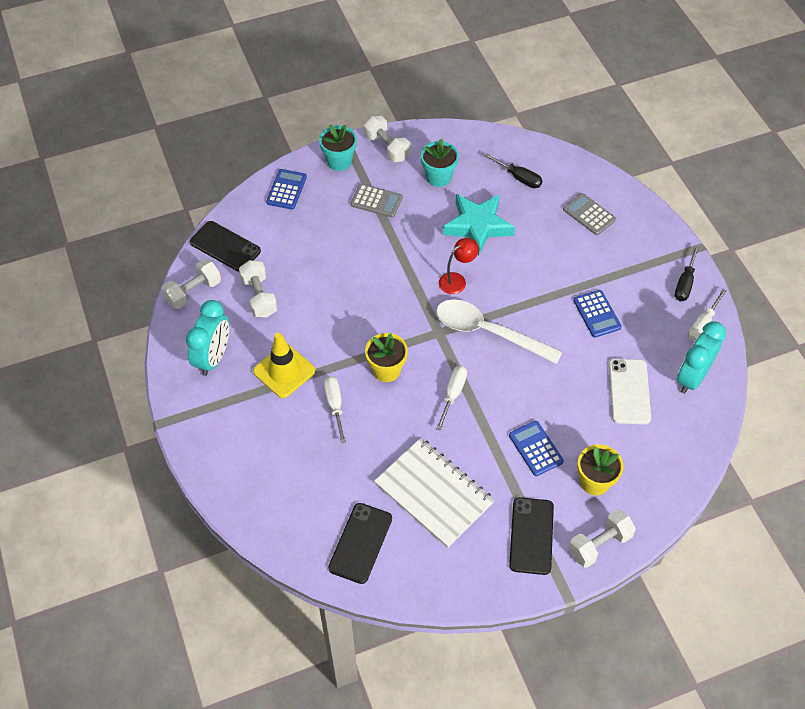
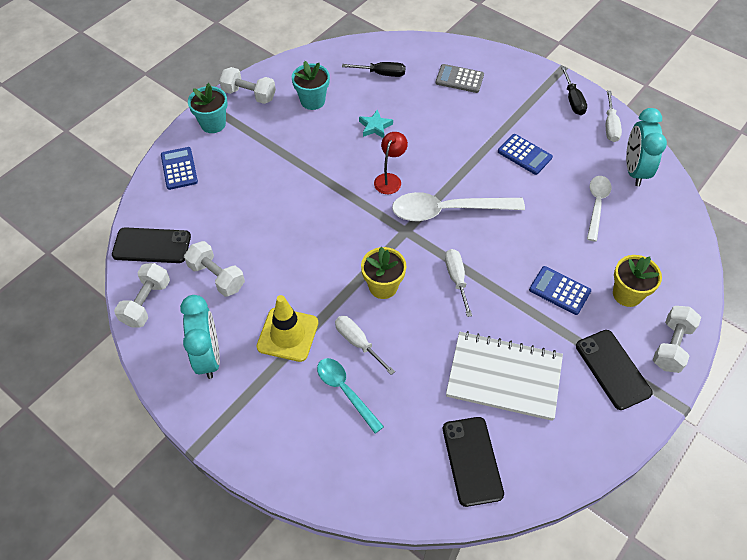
camera: 30 degrees left, 0 degrees up
grey calculator [350,184,403,218] -> none
turquoise star [443,194,515,256] -> turquoise star [359,109,393,138], size x0.49
white phone [609,359,651,424] -> white spoon [587,176,611,242]
none -> turquoise spoon [317,358,384,434]

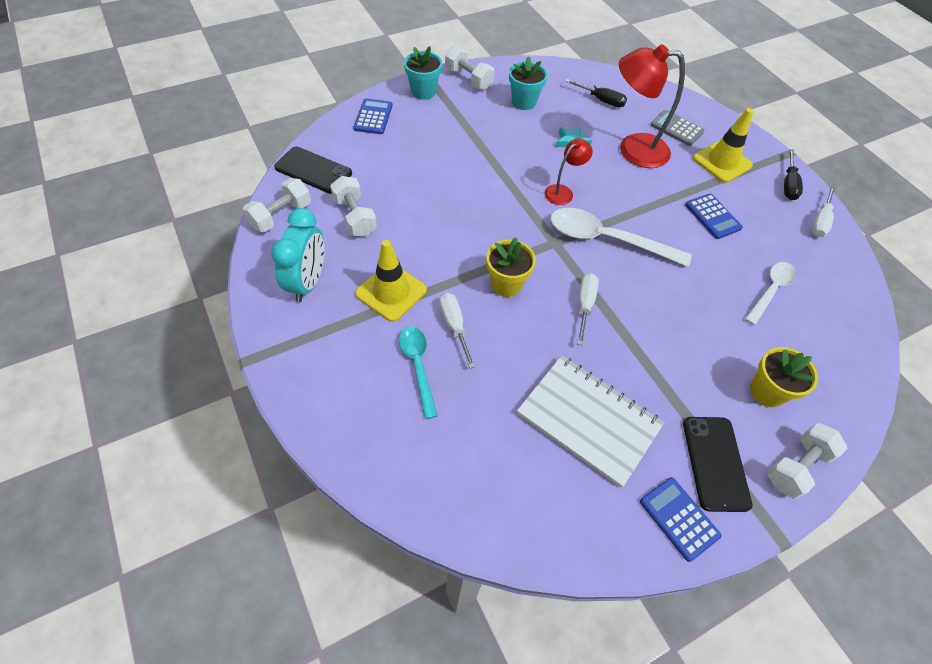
camera: 20 degrees right, 0 degrees up
black phone [443,417,504,507] -> none
blue calculator [529,266,591,315] -> blue calculator moved to [640,477,721,562]
turquoise clock [626,108,667,186] -> none
none -> red lamp [619,44,685,168]
none -> yellow traffic cone [693,108,753,183]

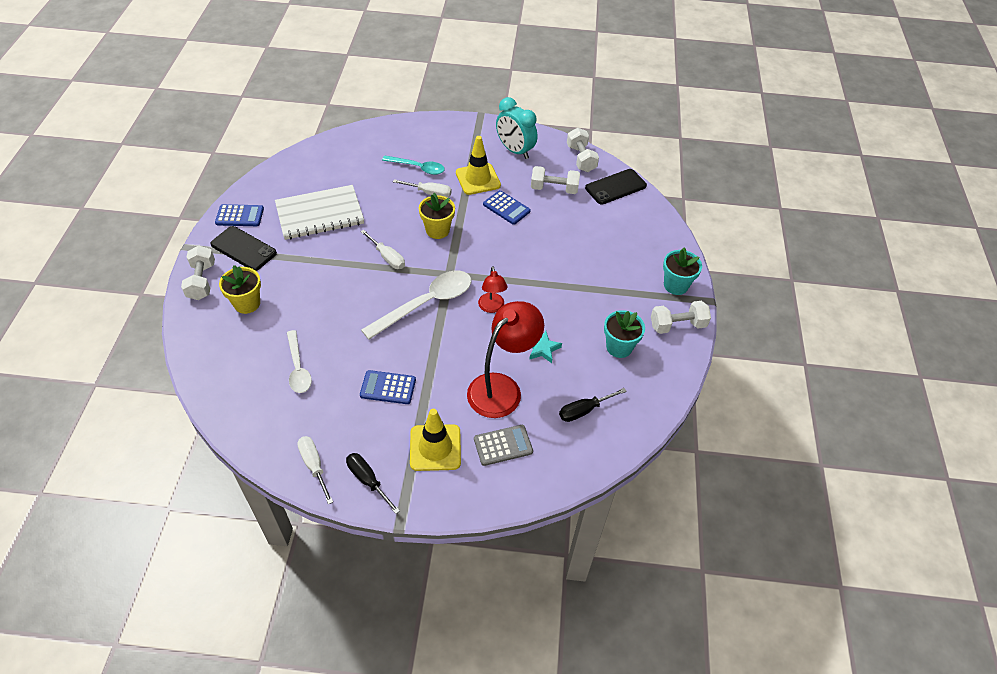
camera: 125 degrees right, 5 degrees down
blue calculator [354,98,393,134] -> blue calculator moved to [483,190,531,225]

